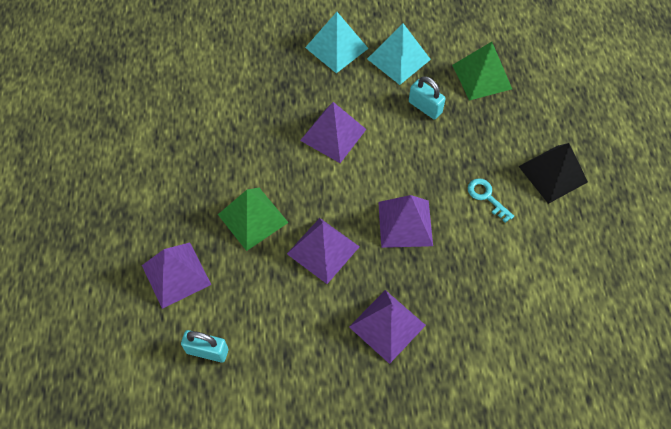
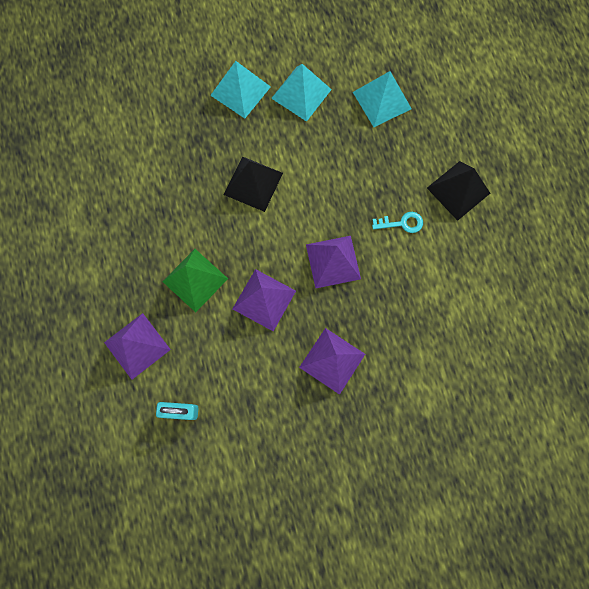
camera: 10 degrees left, 15 degrees up
purple pyramid [300,102,366,163] -> black pyramid [224,156,283,212]
turquoise padlock [409,76,446,120] -> none
green pyramid [452,42,512,101] -> turquoise pyramid [353,71,412,127]
turquoise key [468,178,514,223] -> turquoise key turned 135 degrees clockwise [372,212,423,233]

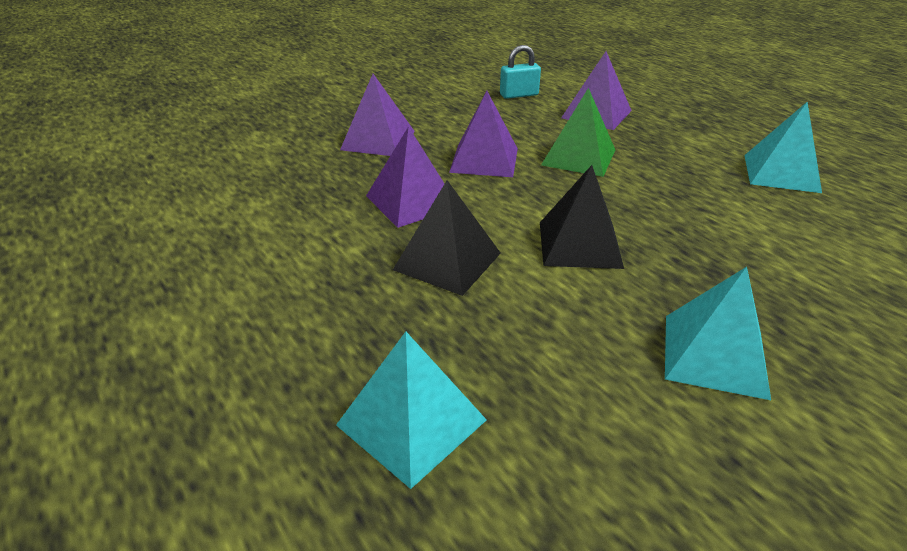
camera: 160 degrees right, 40 degrees down
turquoise pyramid [271,64,332,122] -> turquoise pyramid moved to [744,102,822,193]
turquoise key [372,212,423,233] -> none
black pyramid [427,161,490,221] -> black pyramid moved to [393,180,501,296]

